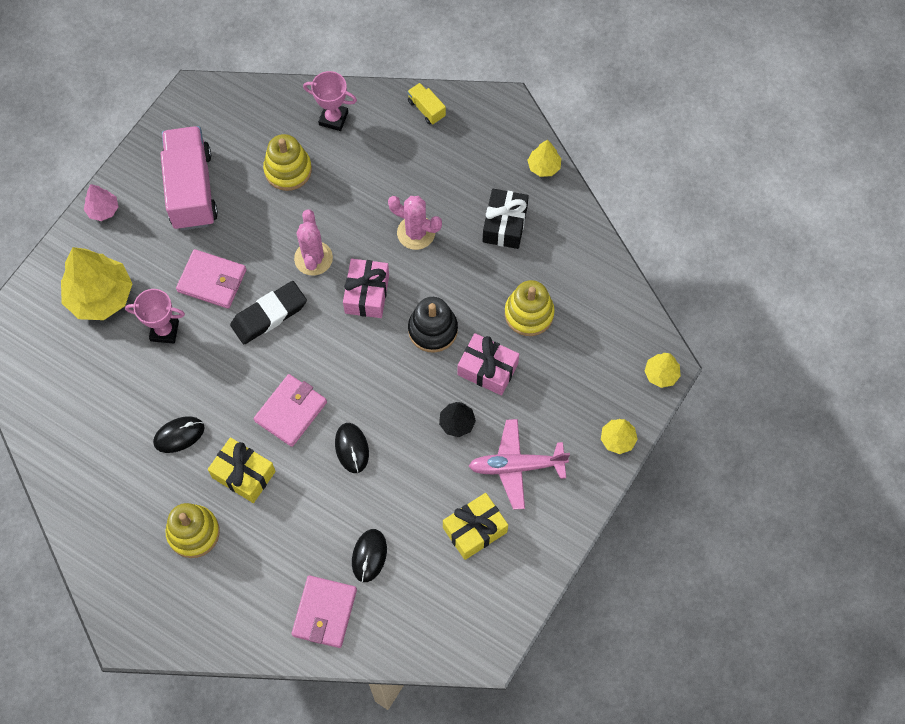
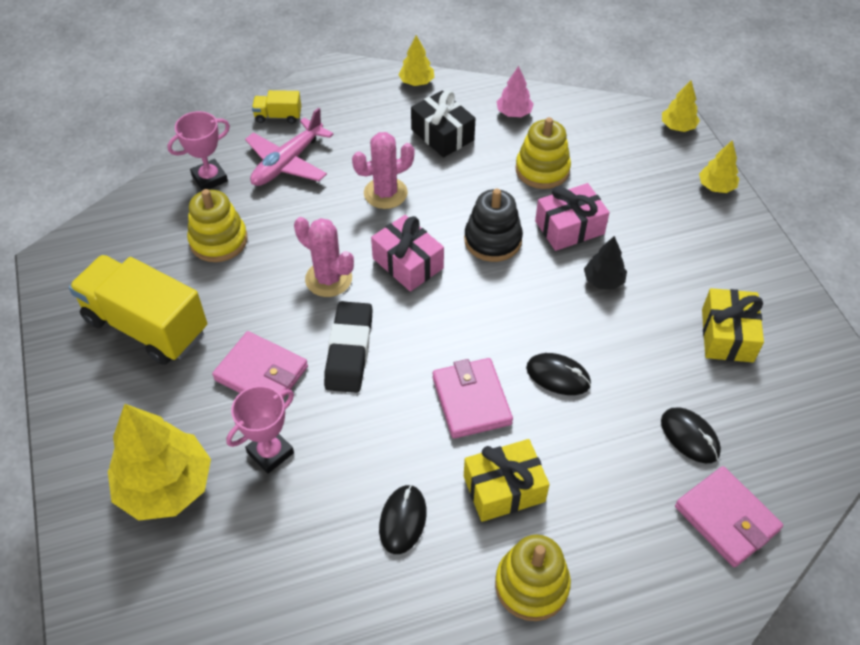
camera: 50 degrees left, 15 degrees down
pink tree [84,184,118,221] -> pink tree moved to [497,66,534,117]
pink truck [161,126,218,230] -> yellow truck [69,255,207,365]
pink wallet [176,249,246,309] -> pink wallet turned 60 degrees clockwise [212,331,308,399]
pink plane [469,419,570,510] -> pink plane moved to [245,107,334,186]

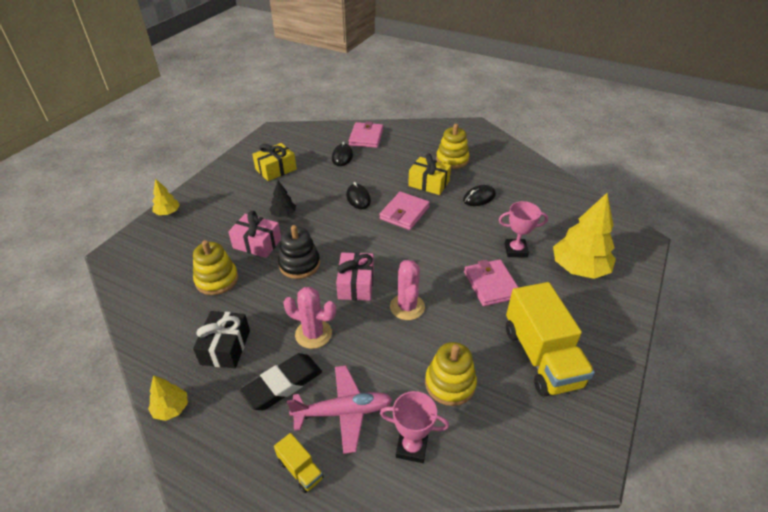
camera: 135 degrees left, 10 degrees down
black eraser [324,301,372,393] -> black eraser moved to [240,353,322,410]
pink tree [497,66,534,117] -> none
yellow tree [662,80,700,132] -> none

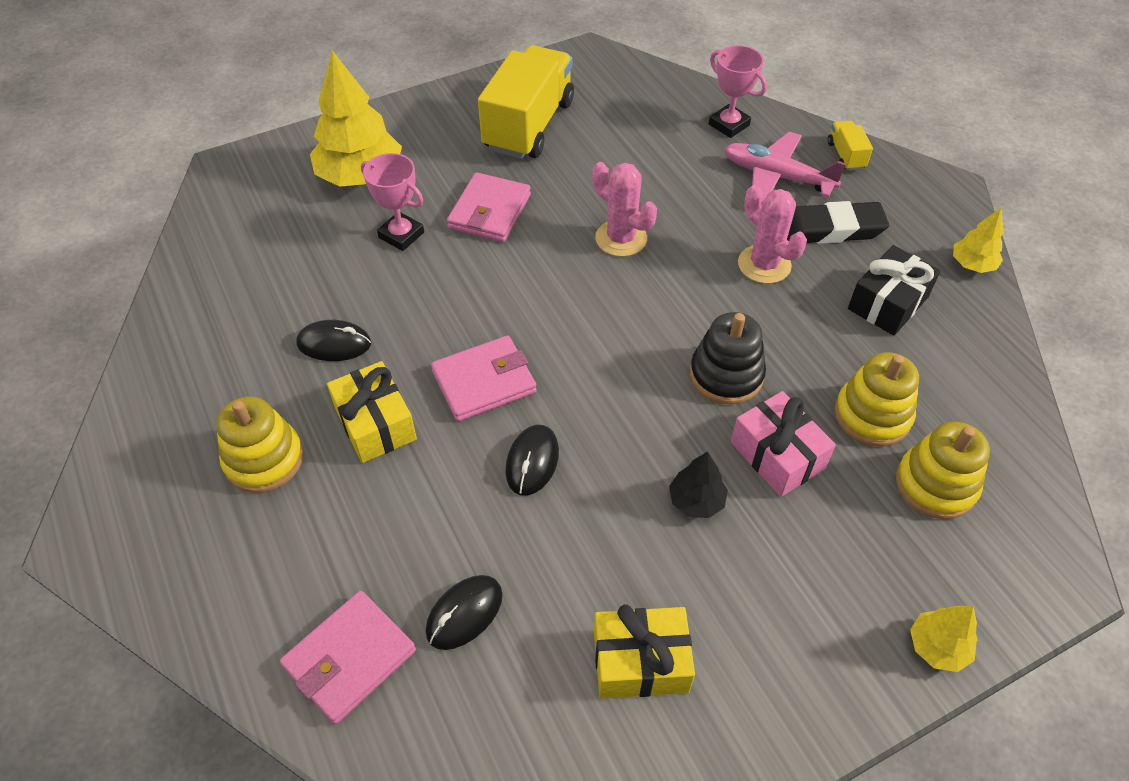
camera: 145 degrees left, 10 degrees up
pink gift [336,252,374,301] -> none
pink cactus [390,260,425,320] -> pink cactus turned 75 degrees counterclockwise [592,162,657,257]
yellow stacking toy [425,342,477,406] -> yellow stacking toy moved to [896,421,990,519]

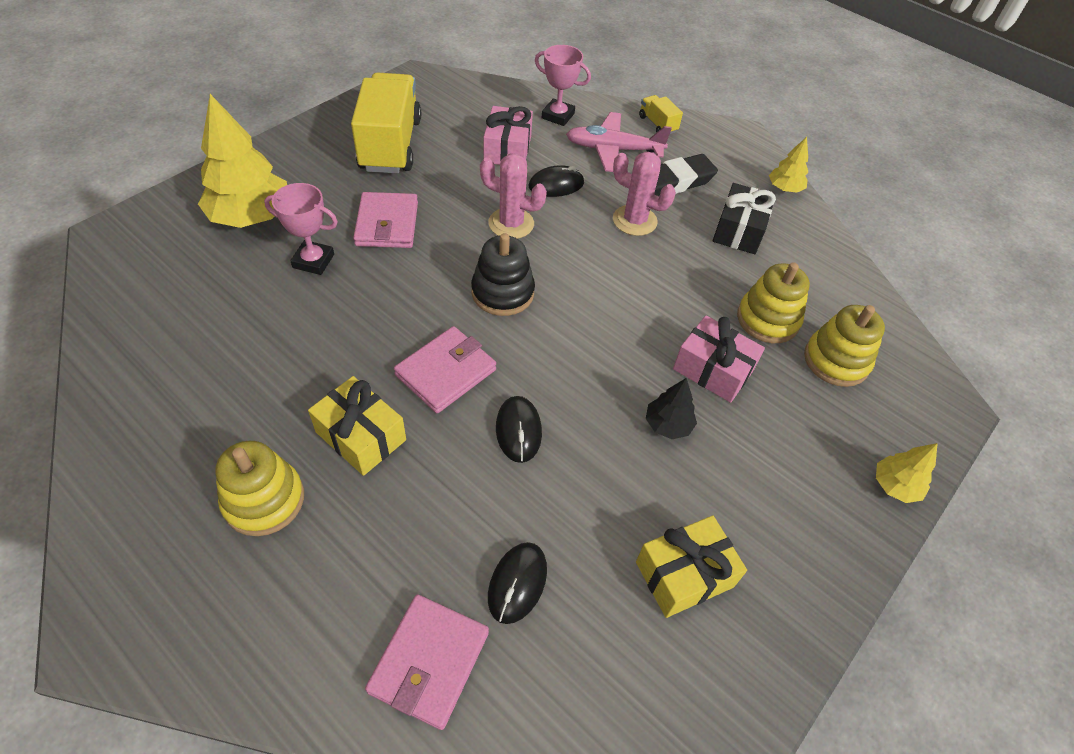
camera: 25 degrees left, 0 degrees up
black mouse [296,320,371,361] -> black mouse moved to [528,165,584,197]
black stacking toy [690,312,766,404] -> black stacking toy moved to [471,233,535,316]
none -> pink gift [483,106,533,165]

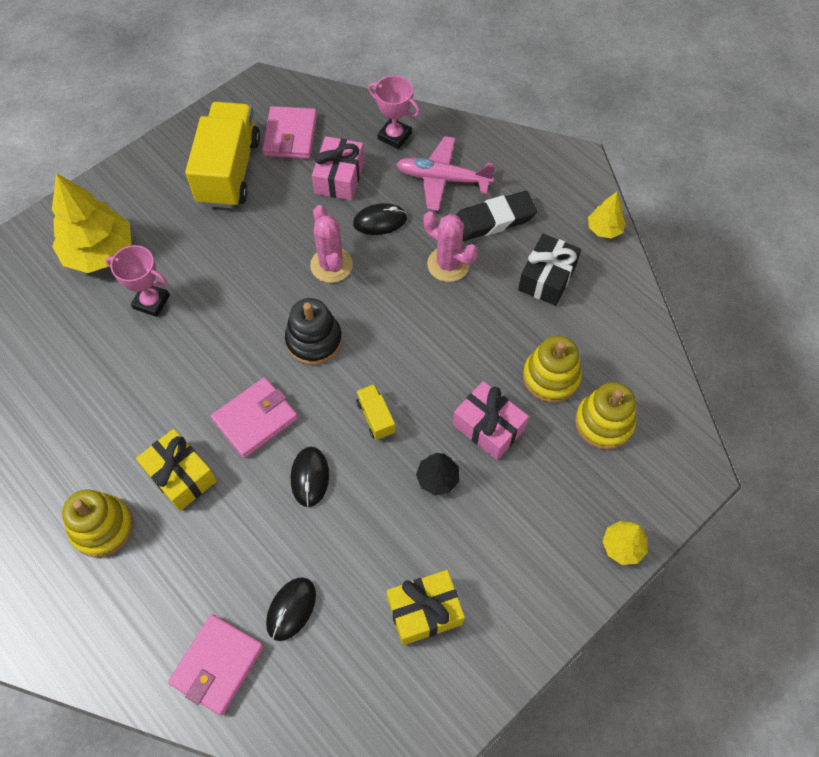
camera: 10 degrees right, 10 degrees up
pink wallet [353,192,418,248] -> pink wallet moved to [262,106,317,159]
pink cactus [480,154,547,239] -> pink cactus turned 45 degrees clockwise [310,205,353,283]
yellow truck [639,95,683,134] -> yellow truck moved to [356,384,395,440]

